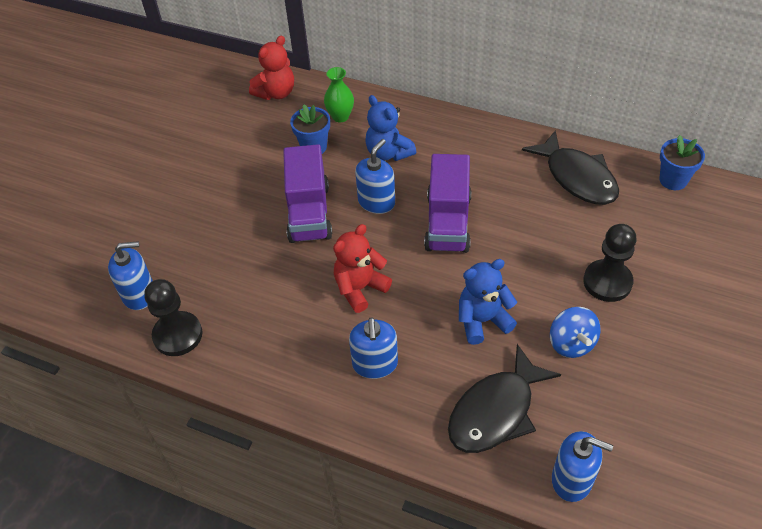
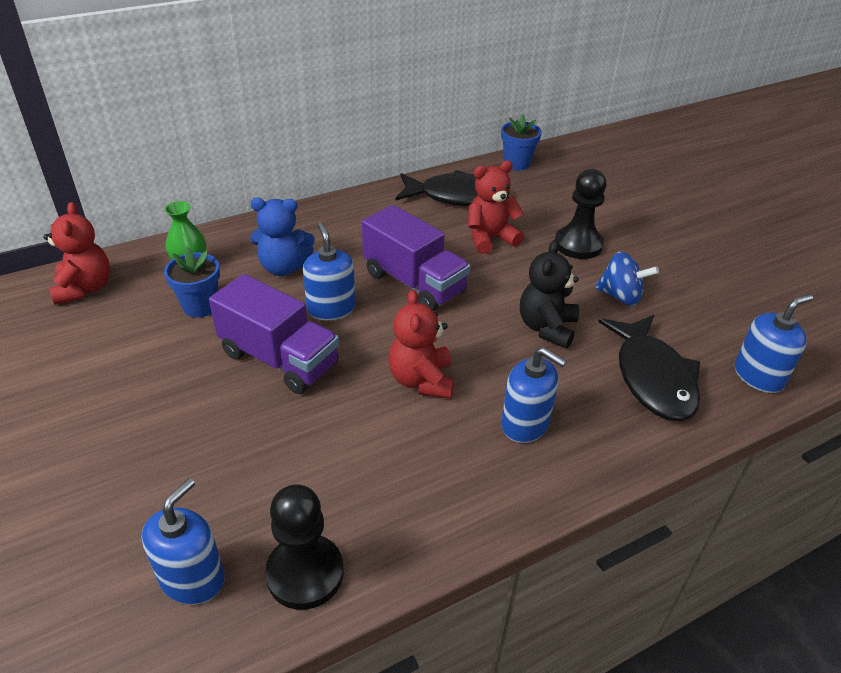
camera: 55 degrees left, 10 degrees down
blue teddy bear [459,259,517,345] -> black teddy bear [520,240,579,348]
none -> red teddy bear [468,160,524,254]

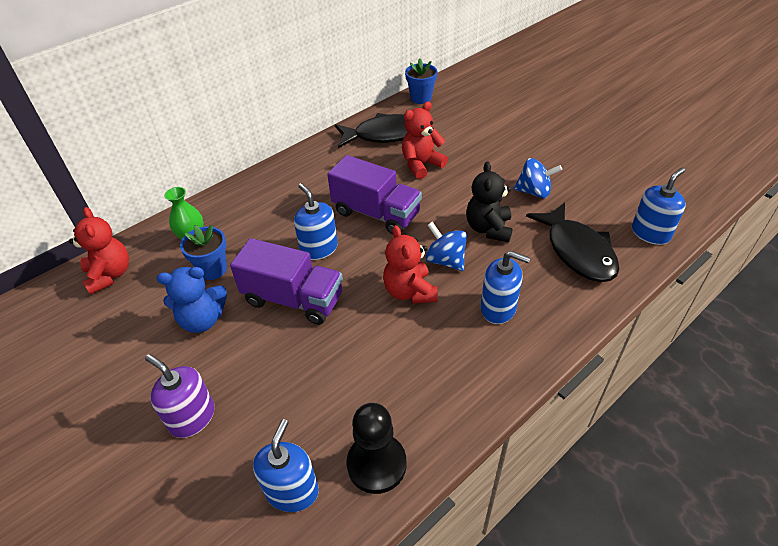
camera: 10 degrees left, 5 degrees up
blue teddy bear [250,198,315,276] -> blue teddy bear moved to [157,267,227,333]
black pawn [555,169,606,259] -> none
none -> purple soap dispenser [145,354,215,438]
none -> blue spinning top [426,222,467,271]

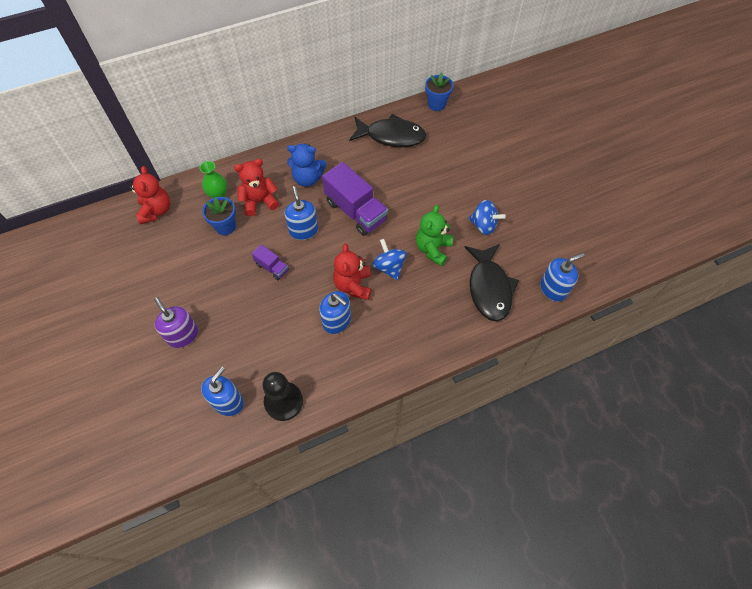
camera: 15 degrees right, 15 degrees up
blue teddy bear [157,267,227,333] -> blue teddy bear moved to [287,143,326,187]
purple truck [230,238,343,325] -> purple truck [252,244,289,280], size x0.50
red teddy bear [402,101,448,179] -> red teddy bear moved to [234,159,279,216]
black teddy bear [466,161,513,242] -> green teddy bear [416,205,453,266]
blue soap dispenser [481,251,530,324] -> blue soap dispenser moved to [319,291,351,334]

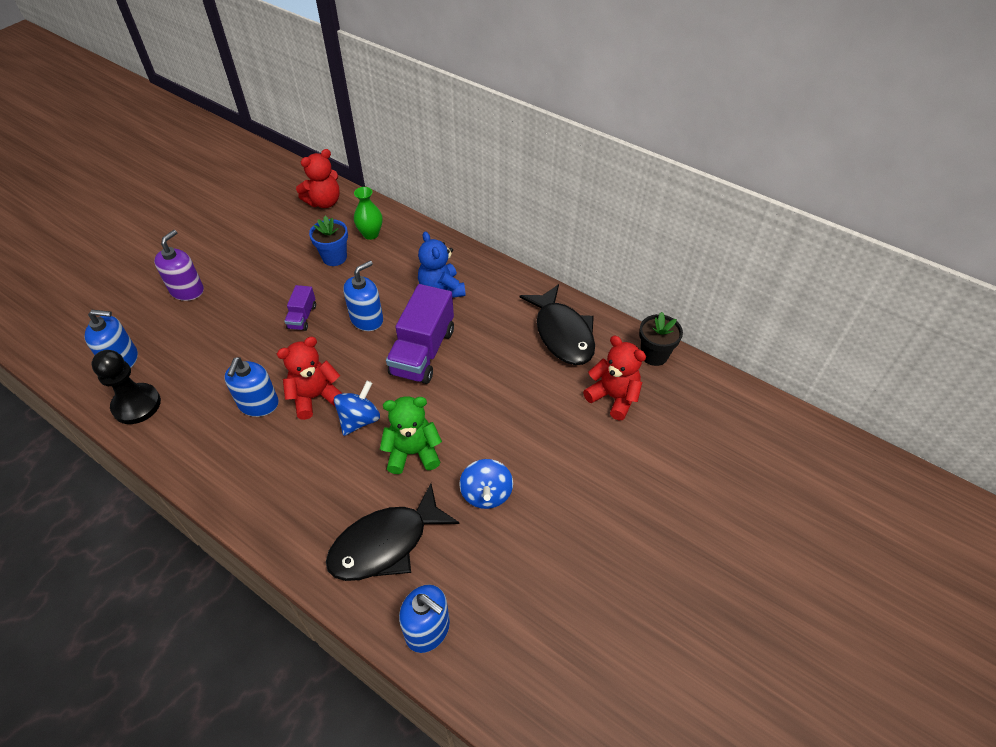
camera: 60 degrees right, 10 degrees down
red teddy bear [234,159,279,216] -> red teddy bear moved to [583,336,646,420]
blue flower pot [425,72,453,111] -> black flower pot [639,312,683,366]

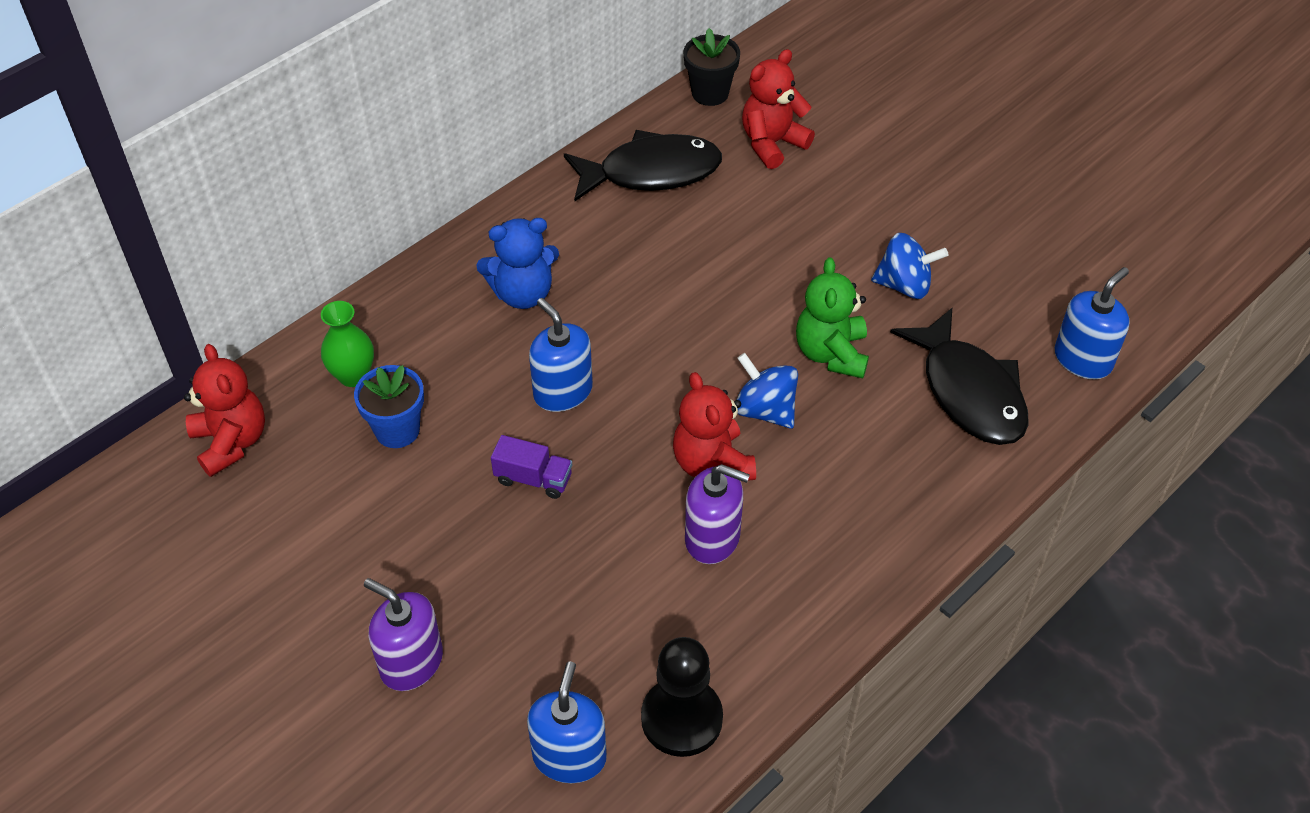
camera: 80 degrees left, 0 degrees up
blue soap dispenser [224,357,279,417] -> purple soap dispenser [685,464,750,564]
purple truck [386,284,454,384] -> none

